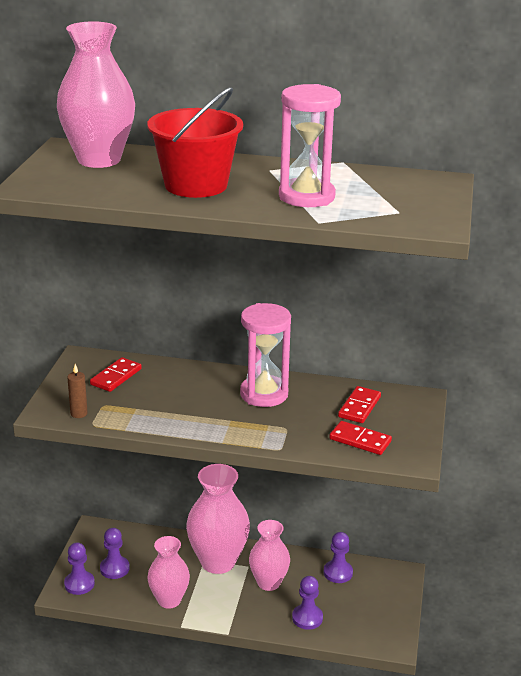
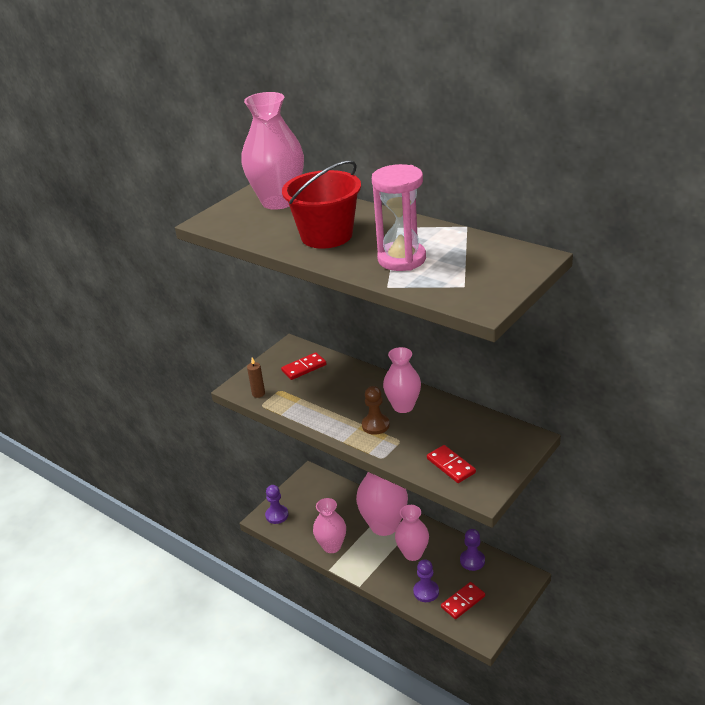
camera: 30 degrees right, 5 degrees up
purple pawn [100,528,130,579] -> none
pink hourglass [240,303,291,407] -> pink vase [383,347,421,413]
red domino [338,386,381,423] -> red domino moved to [441,582,485,619]
none -> brown pawn [362,386,390,435]

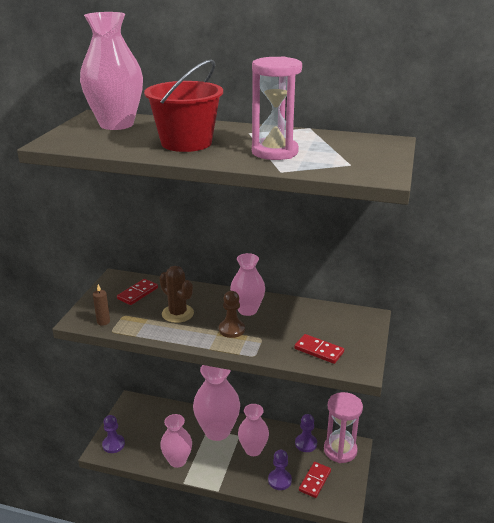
camera: 25 degrees left, 5 degrees down
none -> brown cactus [159,266,194,323]
none -> pink hourglass [324,392,363,463]

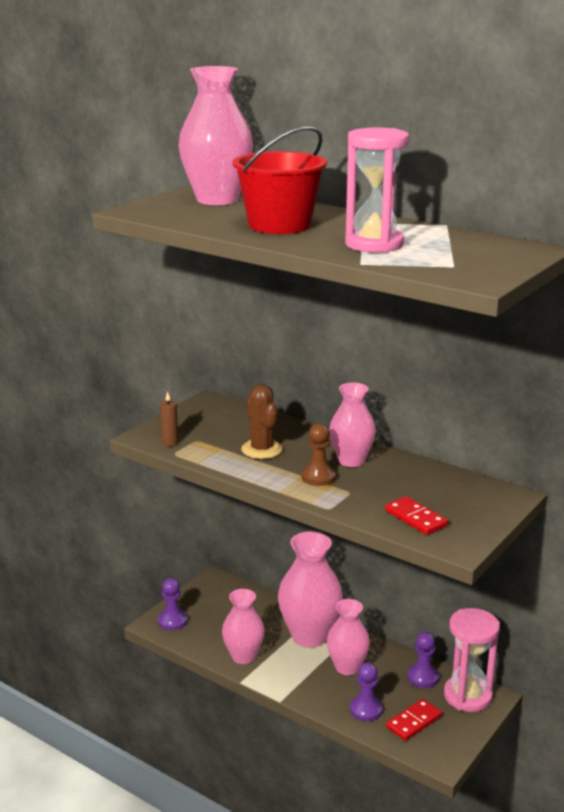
camera: 20 degrees right, 5 degrees down
red domino [117,279,158,305] -> none

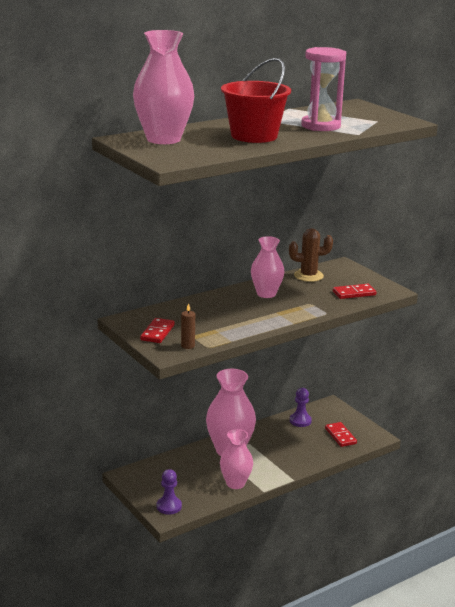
camera: 70 degrees left, 0 degrees up
brown cactus [241,384,283,459] -> brown cactus moved to [289,228,333,282]
brown pawn [301,423,336,486] -> none
pink vase [327,599,370,675] -> none
purple pawn [350,662,383,721] -> none
pink hourglass [444,608,500,712] -> none
none -> red domino [140,318,175,343]

